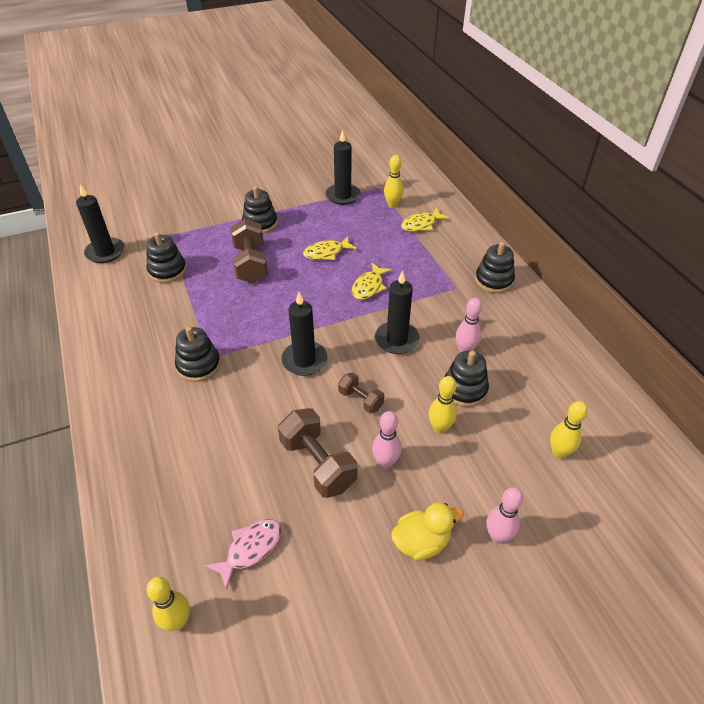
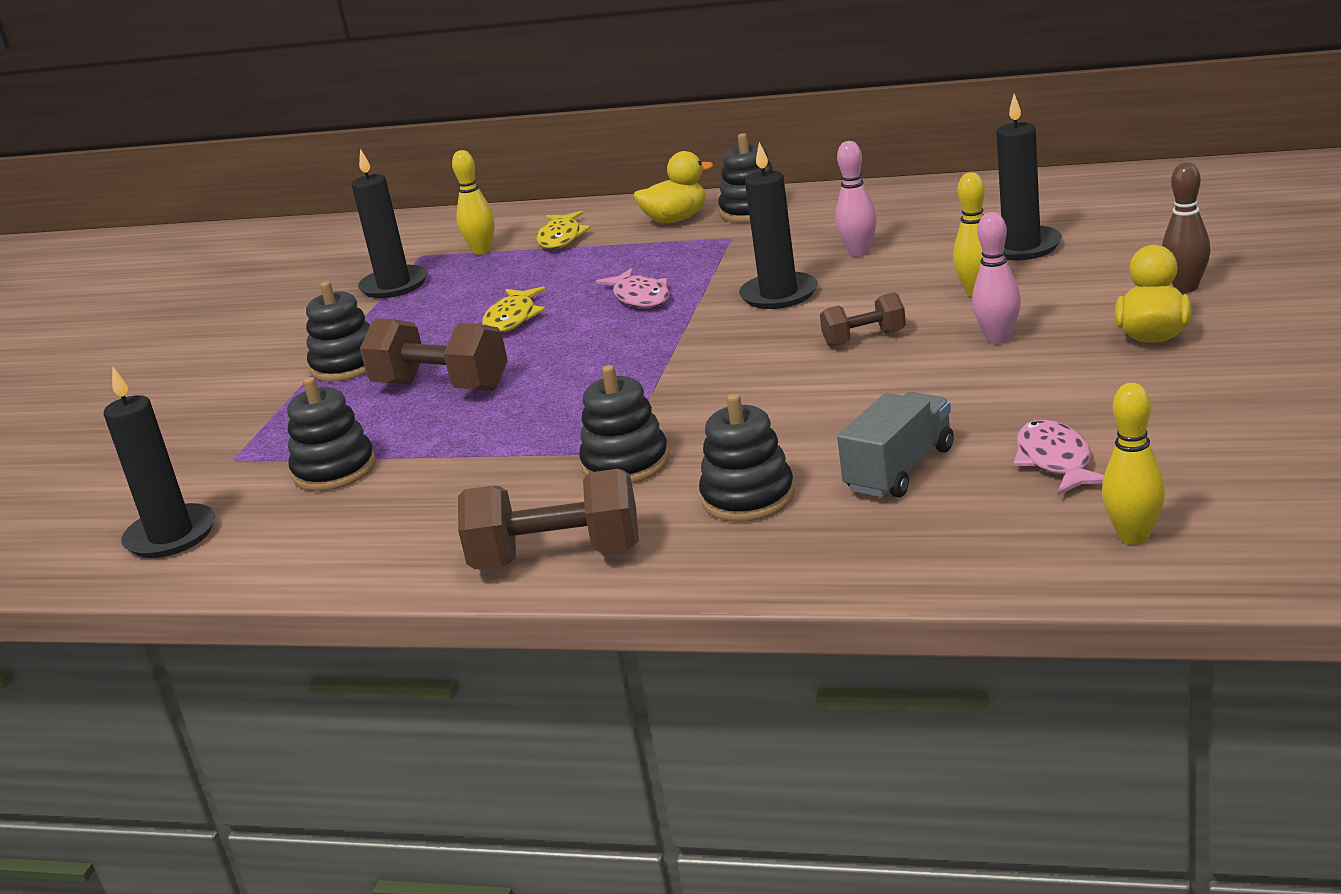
camera: 50 degrees left, 20 degrees down
brown dumbbell [278,408,358,498] -> brown dumbbell moved to [458,469,639,569]
black candle [281,292,327,376] -> black candle moved to [996,94,1062,260]
yellow fish [352,263,392,300] -> pink fish [595,268,670,308]
black stacking toy [444,351,489,407] -> black stacking toy moved to [699,394,795,522]
pink bowling pin [487,487,523,544] -> brown bowling pin [1162,162,1211,293]
yellow bowling pin [550,401,588,459] -> none
none -> yellow duck [634,151,713,223]
none -> grey truck [837,392,954,497]

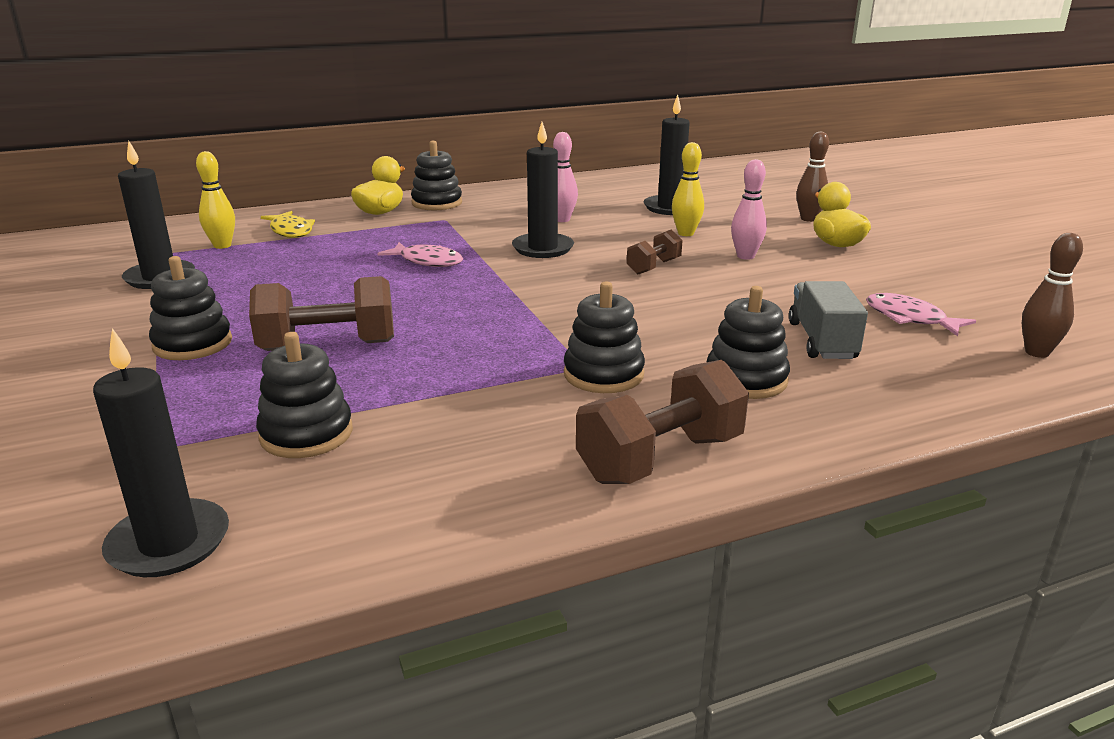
camera: 40 degrees left, 0 degrees up
yellow fish [482,287,546,332] -> none
yellow bowling pin [1102,383,1165,545] -> brown bowling pin [1022,233,1083,358]

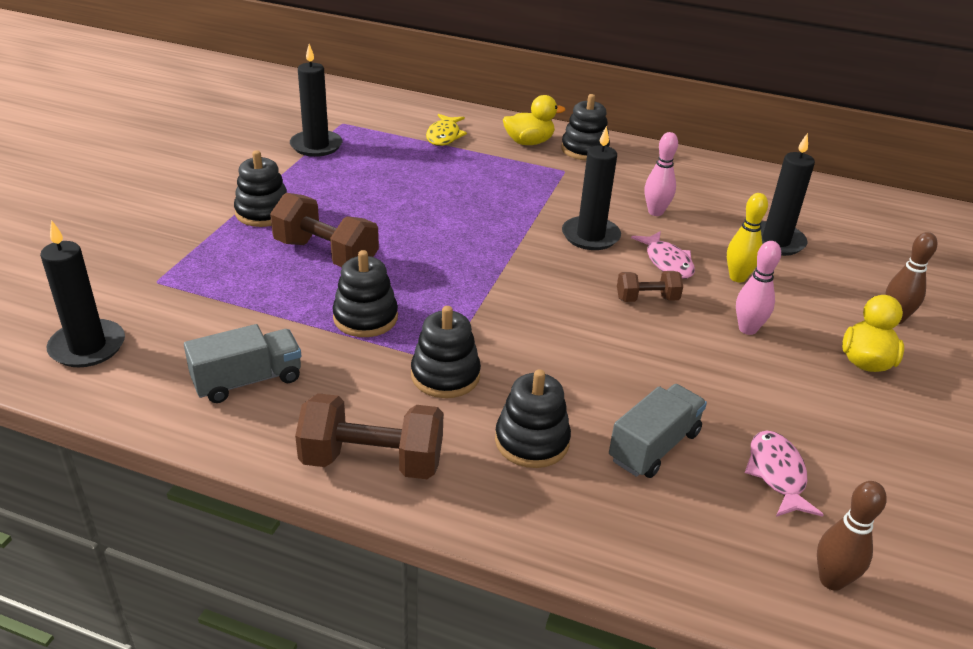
camera: 40 degrees right, 10 degrees up
yellow bowling pin [196,151,235,249] -> none
black stacking toy [256,332,353,458] -> black stacking toy moved to [332,250,398,337]
pink fish [377,242,463,267] -> pink fish moved to [631,231,695,279]
none -> grey truck [184,324,301,403]

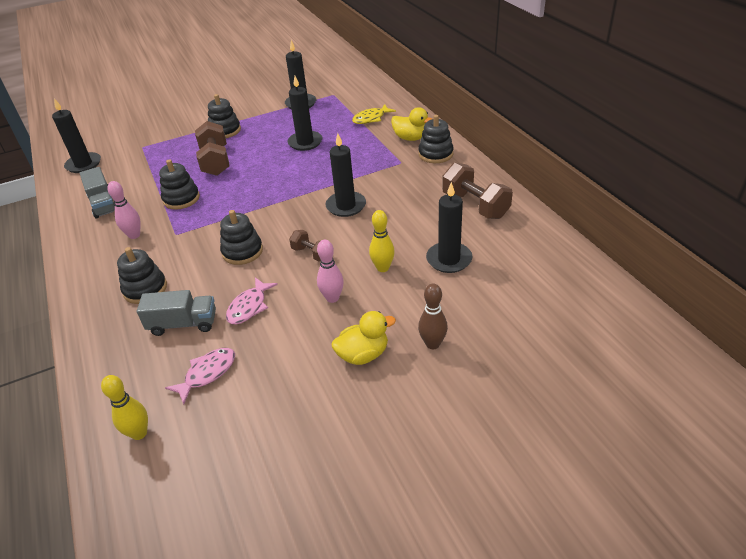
camera: 50 degrees right, 5 degrees up
grey truck [184,324,301,403] -> grey truck turned 45 degrees clockwise [80,167,115,219]
brown dumbbell [295,393,444,479] -> brown dumbbell moved to [442,163,513,219]
black stacking toy [411,306,481,398] -> black stacking toy moved to [220,210,263,265]
pink fish [631,231,695,279] -> pink fish moved to [226,277,278,325]
pink bowling pin [645,132,678,216] -> pink bowling pin moved to [107,181,141,239]
brown bowling pin [817,481,887,591] -> yellow bowling pin [101,375,148,440]
none -> black candle [287,76,322,151]

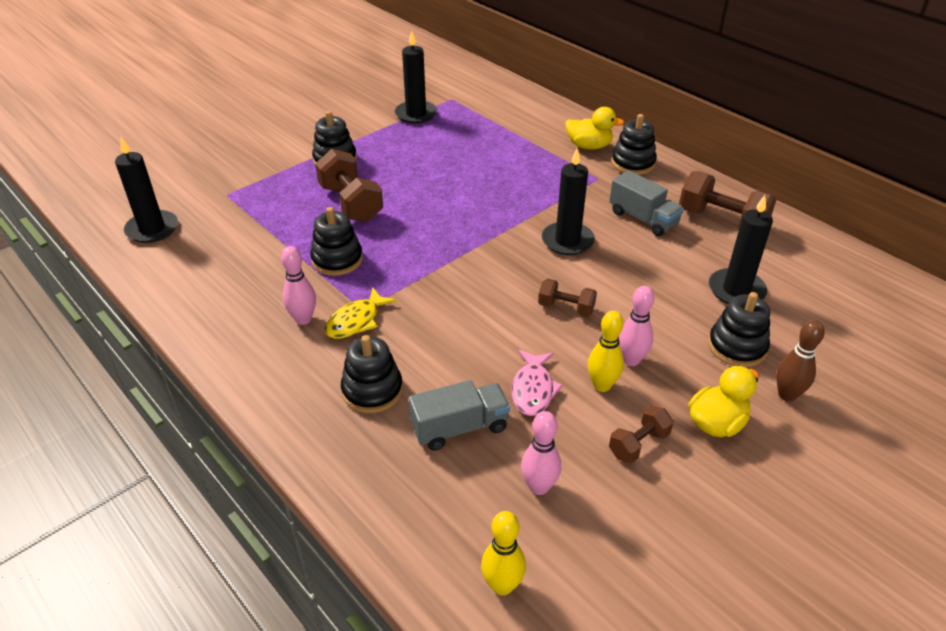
camera: 20 degrees left, 0 degrees up
grey truck [80,167,115,219] -> grey truck moved to [609,170,684,236]
pink fish [165,348,235,404] -> pink bowling pin [521,411,561,495]
black stacking toy [220,210,263,265] -> black stacking toy moved to [708,292,770,367]
black candle [287,76,322,151] -> none
yellow fish [352,104,396,124] -> yellow fish moved to [325,288,397,339]
yellow bowling pin [369,210,395,272] -> yellow bowling pin moved to [588,311,624,392]
none -> brown dumbbell [609,405,674,463]

